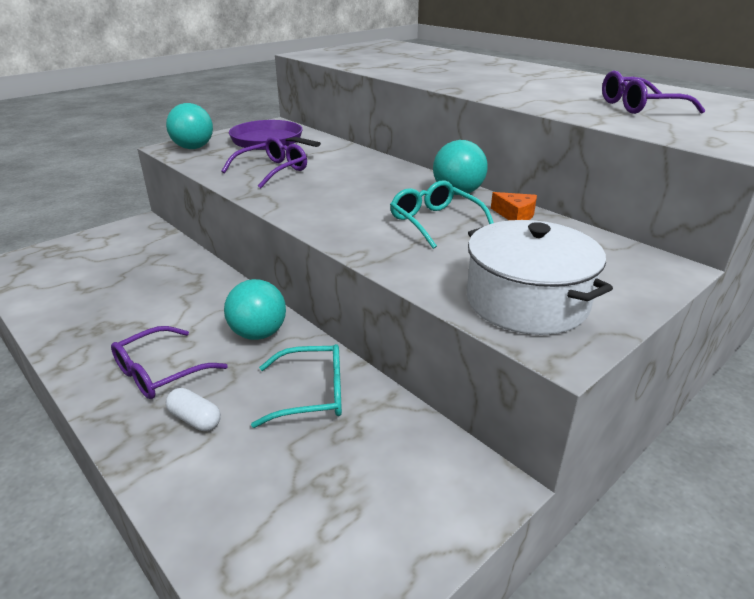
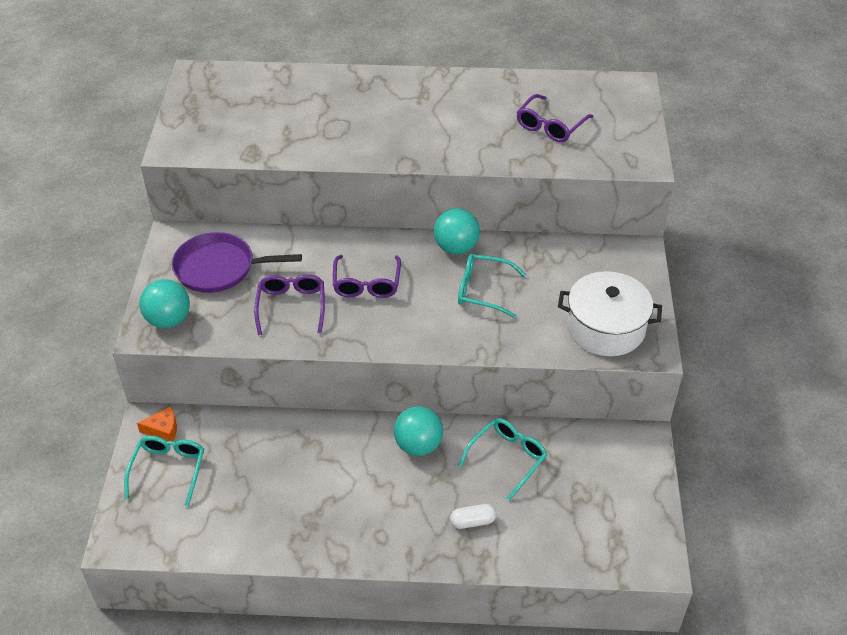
camera: 45 degrees left, 15 degrees up
purple glasses [111,326,228,399] -> purple glasses moved to [333,255,401,298]
orange cheese [491,192,537,220] -> orange cheese moved to [137,406,177,441]
none -> turquoise glasses [124,436,204,507]

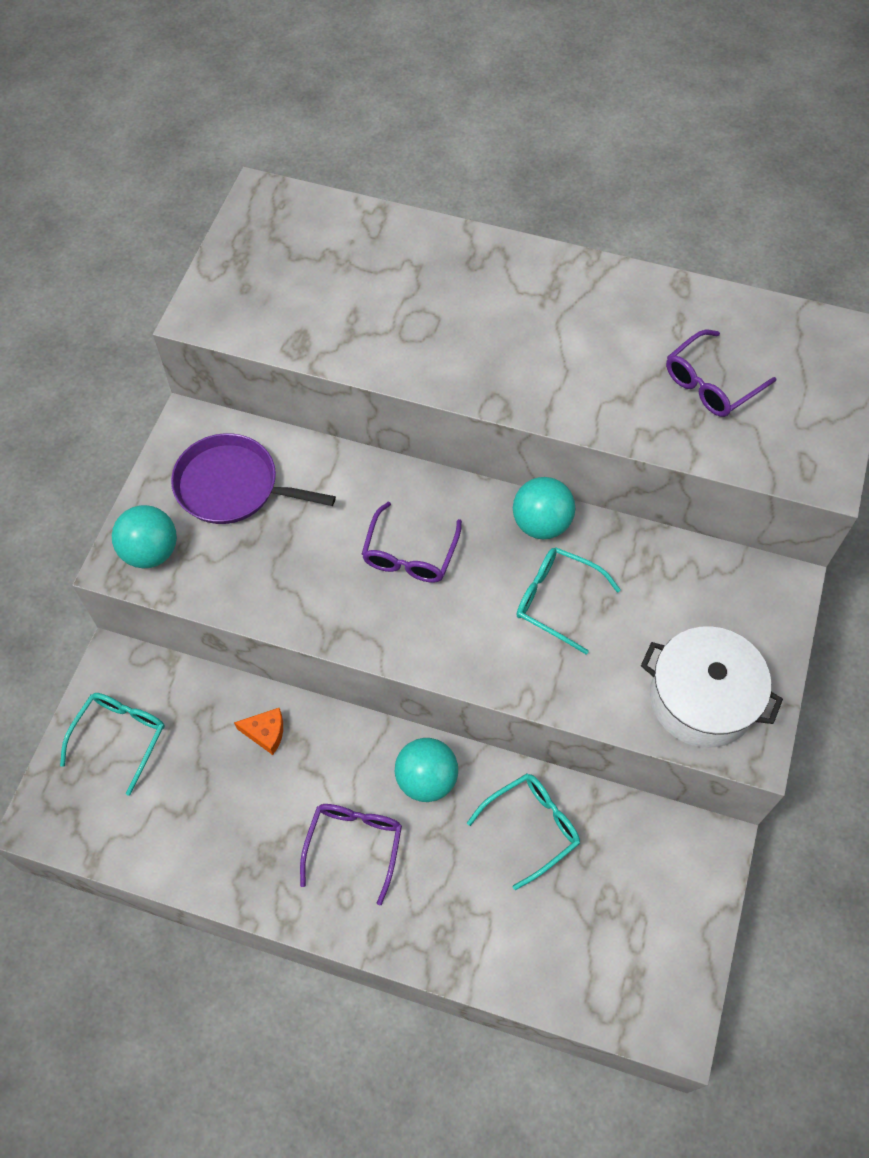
camera: 15 degrees right, 15 degrees up
orange cheese [137,406,177,441] -> orange cheese moved to [234,708,283,755]
purple glasses [254,274,325,335] -> purple glasses moved to [300,804,402,905]
white capsule [450,504,496,529] -> none

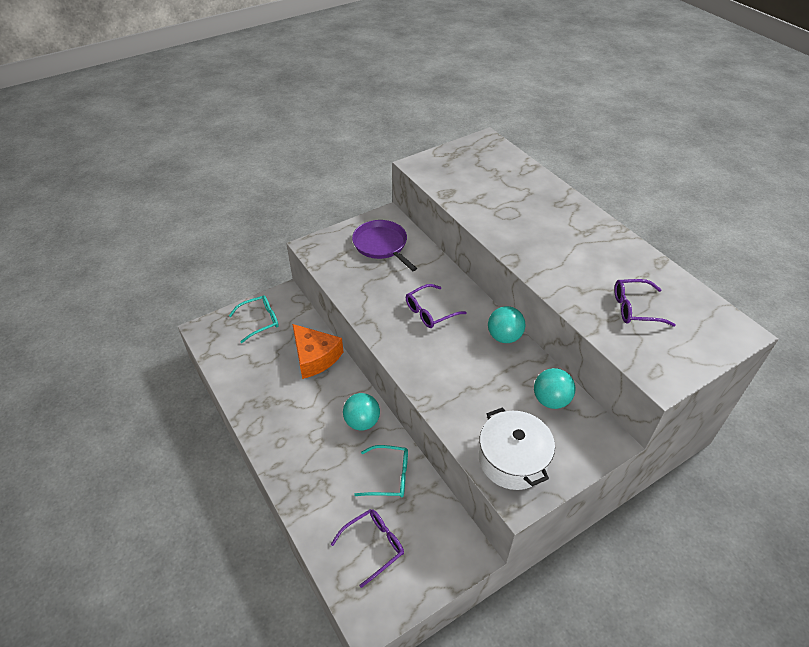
camera: 40 degrees right, 15 degrees down
turquoise ball [112,505,177,568] -> turquoise ball moved to [534,368,575,409]
orange cheese [234,708,283,755] -> orange cheese [292,324,343,379], size x2.12
purple glasses [300,804,402,905] -> purple glasses moved to [331,509,404,588]
turquoise glasses [516,547,621,655] -> none

